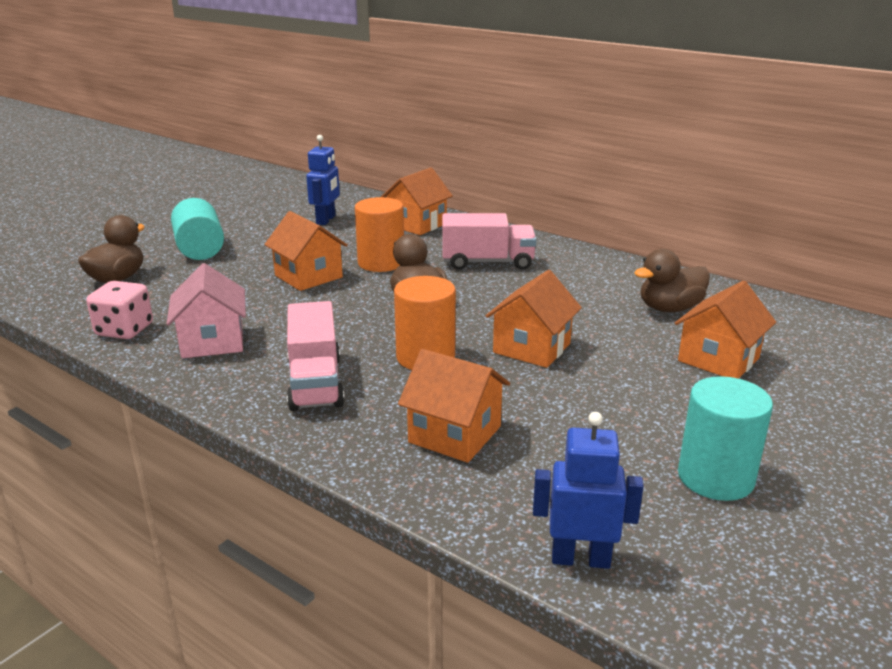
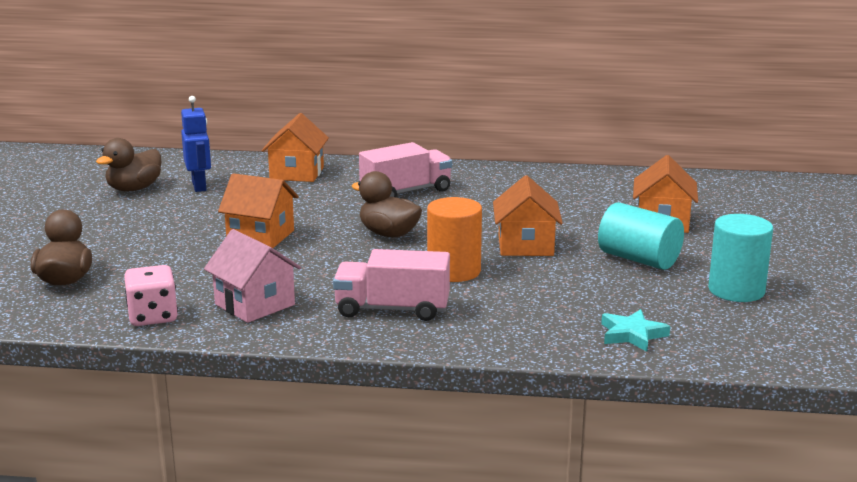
camera: 30 degrees left, 5 degrees down
turquoise cylinder [171,198,224,260] -> turquoise cylinder moved to [598,202,684,270]
pink truck [287,301,345,411] -> pink truck turned 135 degrees clockwise [333,249,450,321]
orange cylinder [355,197,404,272] -> none
orange house [398,349,510,463] -> none
blue robot [533,412,644,569] -> none
brown duck [634,249,710,312] -> brown duck moved to [96,138,161,191]
none -> turquoise star [601,309,670,352]

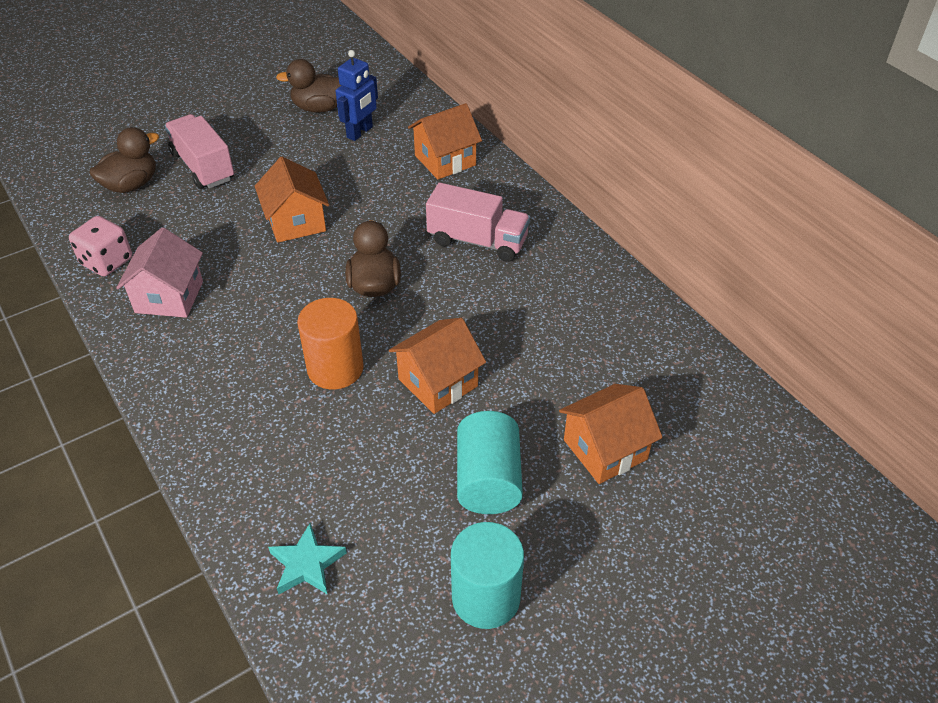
camera: 50 degrees right, 25 degrees up
pink truck [333,249,450,321] -> pink truck moved to [164,114,234,189]

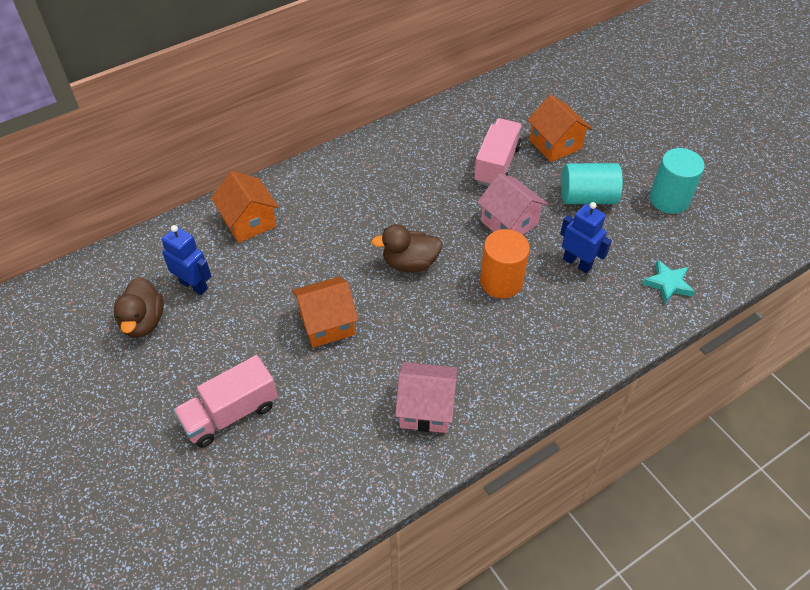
camera: 90 degrees left, 5 degrees up
pink dice [69,216,132,277] -> none
brown duck [89,127,159,193] -> none
orange house [389,318,486,414] -> pink house [477,173,548,235]
pink truck [426,183,530,262] -> pink truck moved to [474,118,522,186]
none -> blue robot [560,202,612,273]

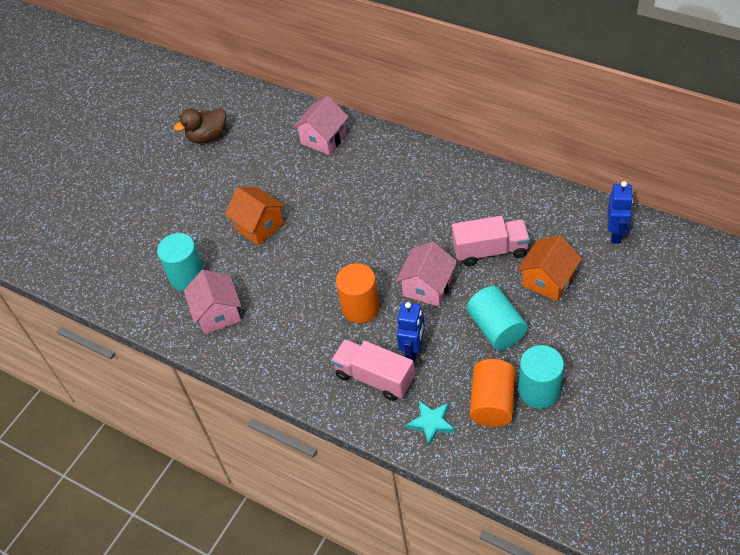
camera: 70 degrees right, 0 degrees up
blue robot [162,225,211,295] -> blue robot moved to [607,181,633,244]
pink truck [174,355,278,448] -> pink truck moved to [331,339,415,401]
orange house [211,171,279,243] -> pink house [293,96,349,155]
brown duck [371,224,443,272] -> none
none -> turquoise cylinder [157,233,205,291]
none -> orange cylinder [470,359,515,427]

